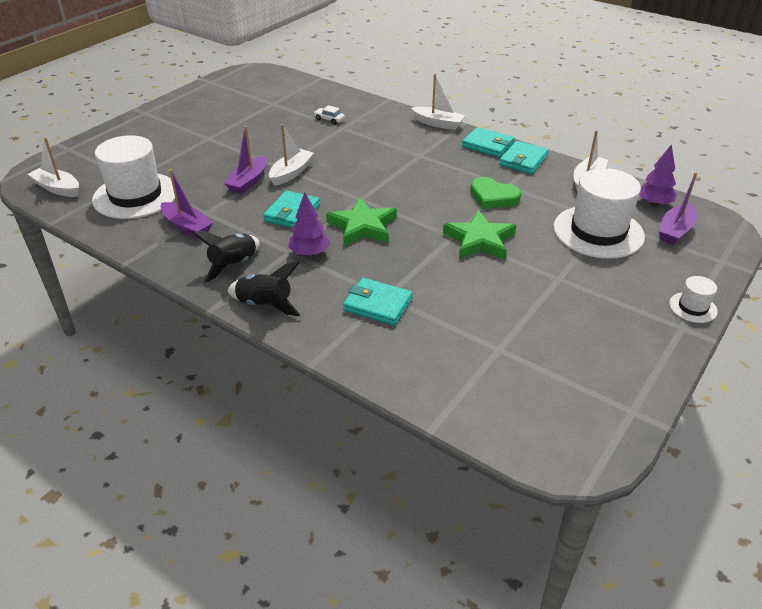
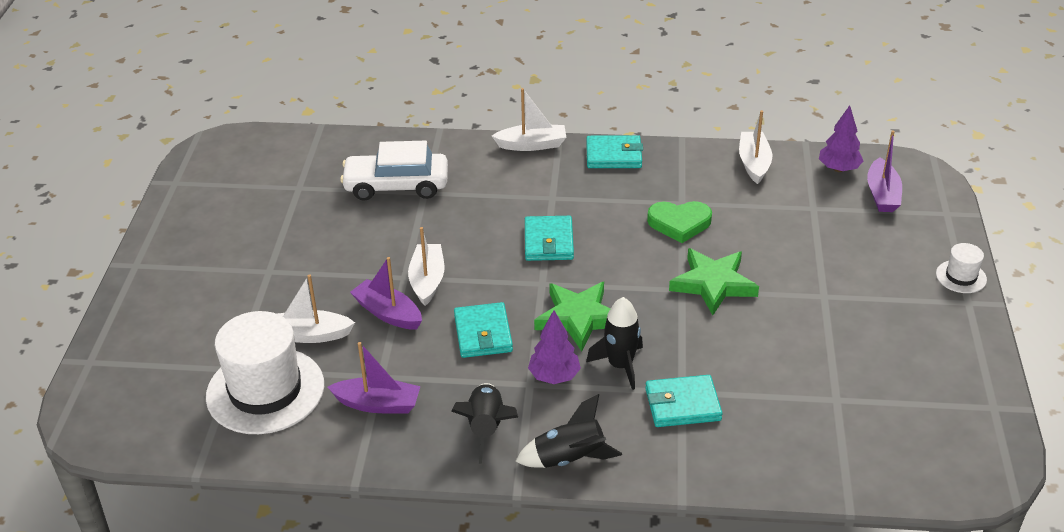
camera: 30 degrees left, 0 degrees up
white boat [28,137,79,197] -> white boat moved to [278,274,355,343]
purple boat [224,126,267,194] -> purple boat turned 135 degrees clockwise [350,257,422,330]
white car [314,105,345,125] -> white car [340,141,448,201], size x2.45
turquoise wallet [499,141,548,174] -> turquoise wallet moved to [525,216,574,261]
white hat [553,168,645,259] -> none
none -> black rocket [586,297,643,390]

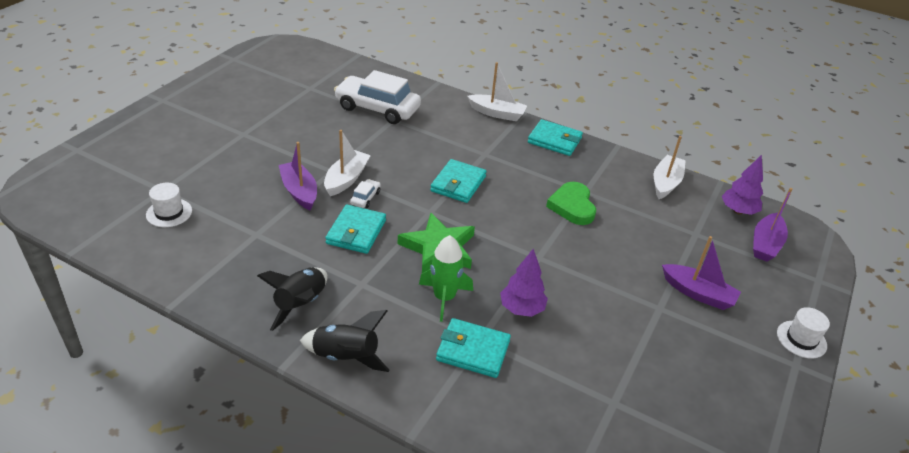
camera: 20 degrees right, 0 degrees up
white hat [206,311,324,434] -> white hat [146,183,192,227], size x0.46
white boat [278,274,355,343] -> none
purple boat [328,342,421,413] -> purple boat moved to [662,236,741,310]
purple tree [528,310,581,384] -> purple tree moved to [500,249,548,317]
black rocket [586,297,643,390] -> green rocket [419,235,473,322]
green heart [647,201,712,243] -> green heart turned 60 degrees clockwise [546,182,596,225]
green star [669,248,759,315] -> none
none -> white car [350,179,381,208]

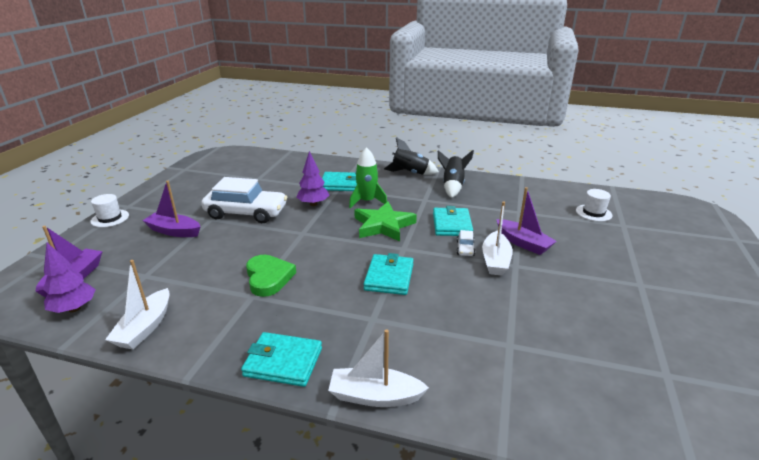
camera: 170 degrees right, 10 degrees down
white car [334,70,421,124] -> white car moved to [201,177,287,223]

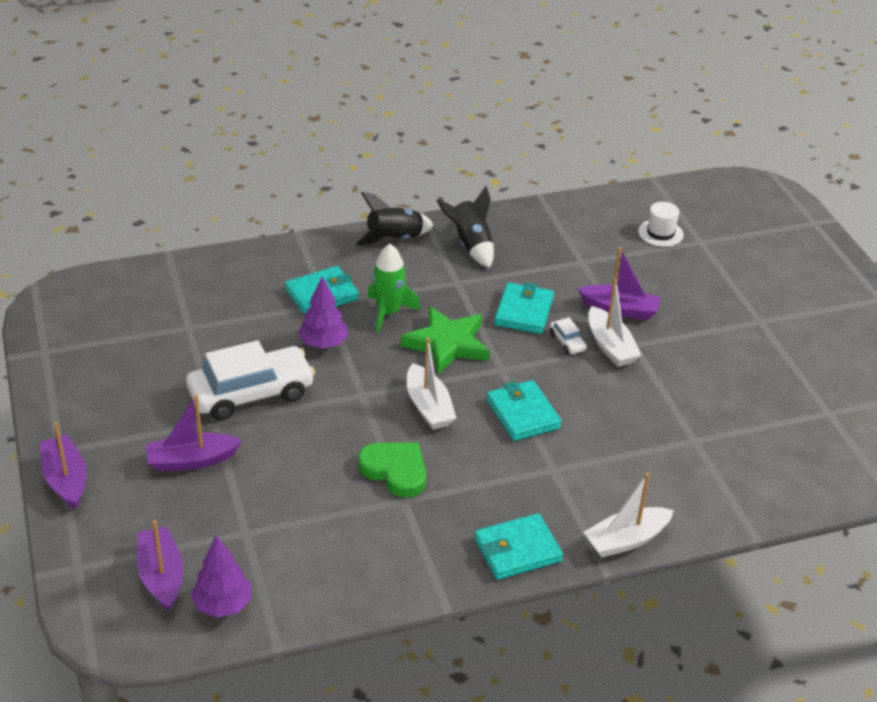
camera: 35 degrees left, 10 degrees up
white hat [90,194,129,227] -> purple boat [40,422,86,509]
white boat [105,260,170,349] -> white boat moved to [407,338,456,430]
turquoise wallet [433,206,473,236] -> turquoise wallet turned 45 degrees clockwise [494,282,554,334]

